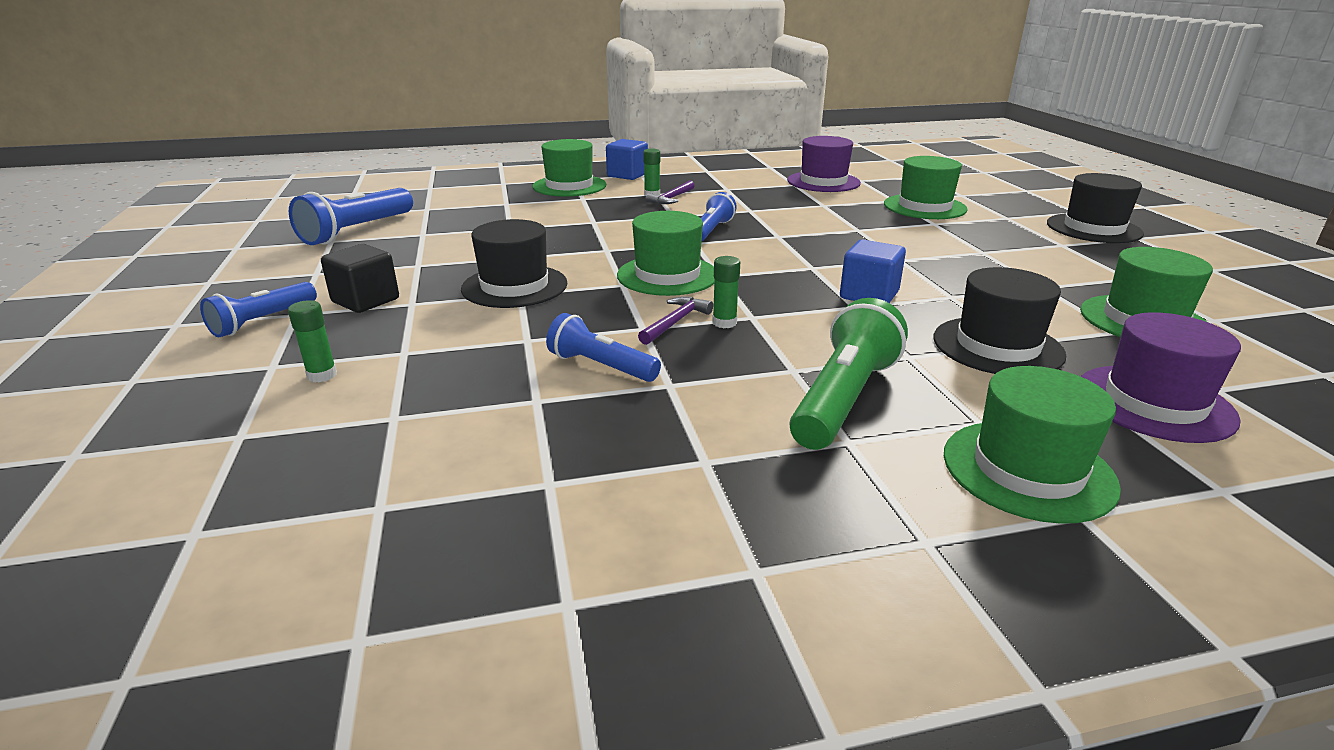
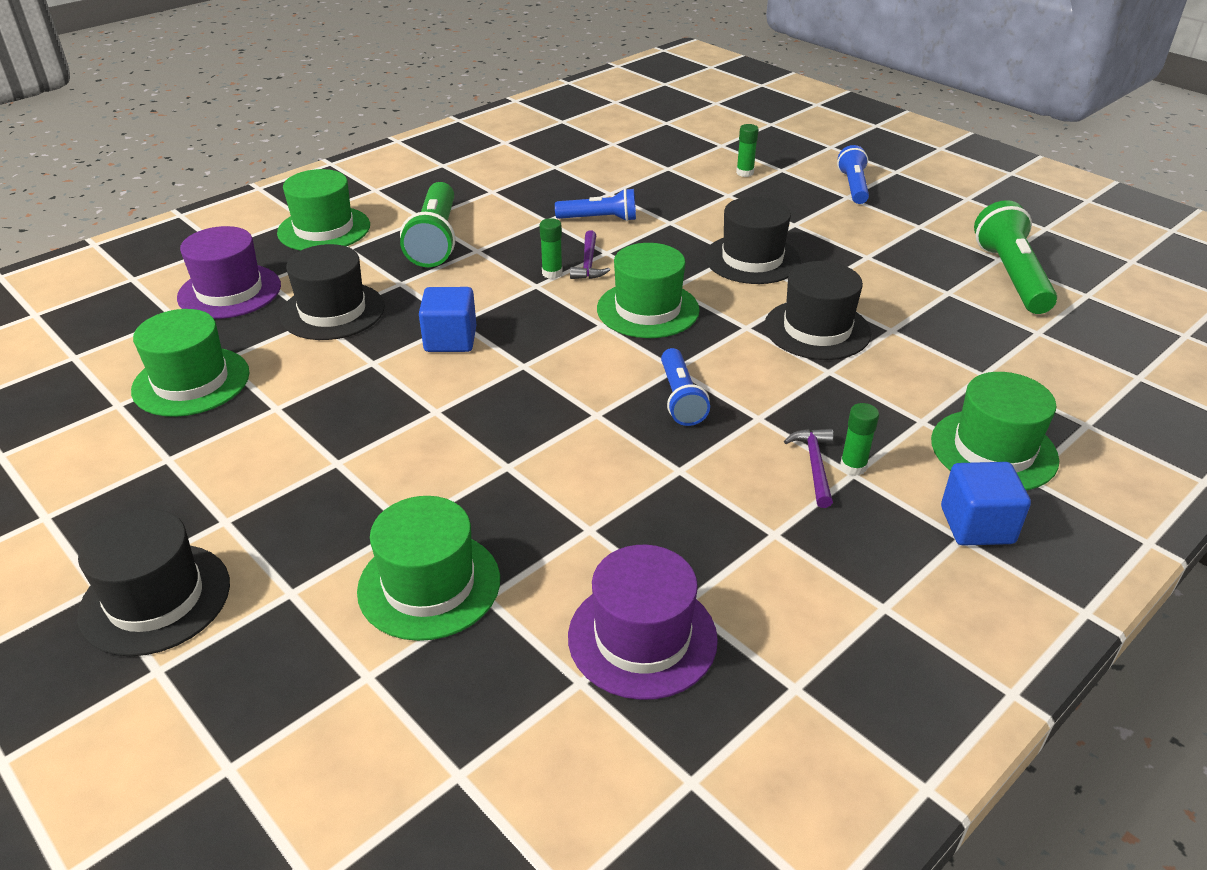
camera: 150 degrees right, 10 degrees up
blue flashlight [289,188,413,245] -> green flashlight [974,200,1057,314]
black cube [321,244,399,313] -> none
none -> black hat [764,261,871,360]

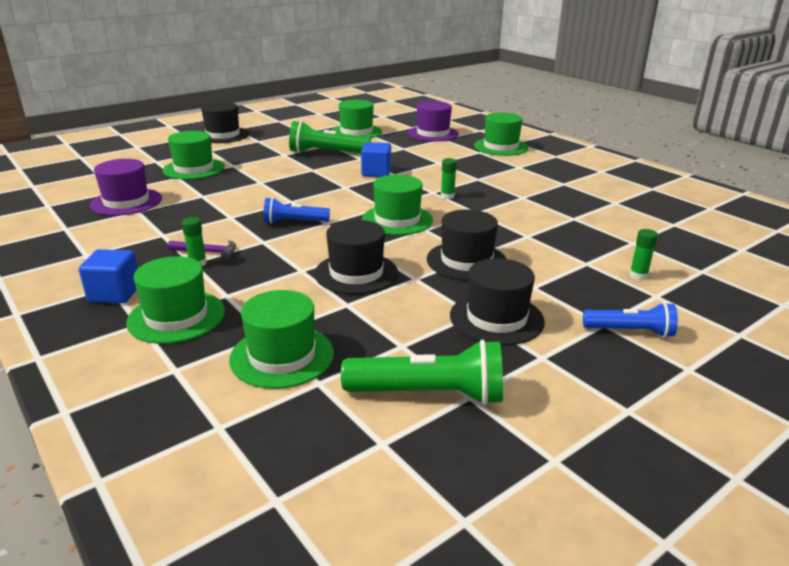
camera: 95 degrees right, 10 degrees down
black hat [280,244,385,340] -> black hat moved to [450,258,545,345]
green flashlight [400,182,455,267] -> green flashlight moved to [289,121,371,153]
blue flashlight [555,188,636,221] -> none
purple hammer [570,230,610,279] -> none
none -> green hat [229,290,334,389]

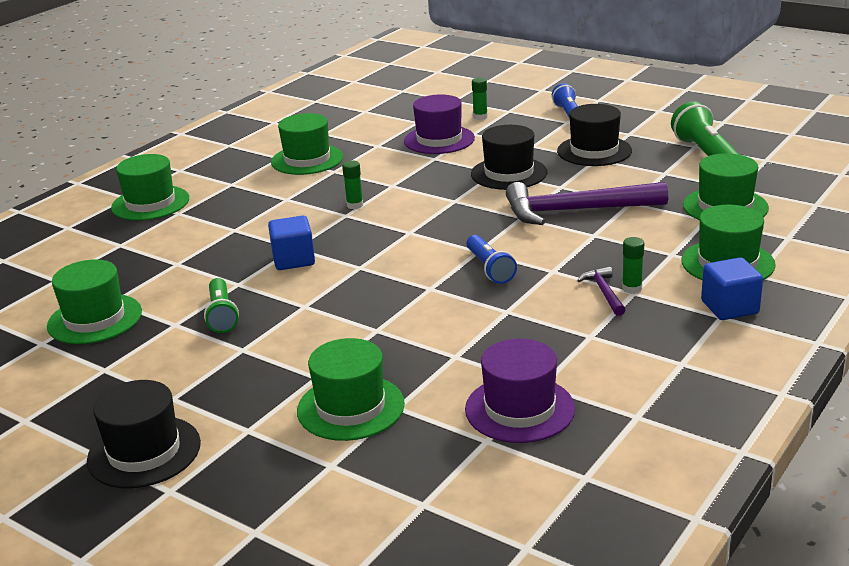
camera: 105 degrees left, 0 degrees up
green flashlight [289,121,371,153] -> green flashlight [204,278,239,333], size x0.64
black hat [314,220,398,294] -> purple hammer [506,182,668,225]
green hat [362,175,433,235] -> green hat moved to [271,113,343,175]
purple hat [408,101,459,142] -> purple hat moved to [404,94,475,154]

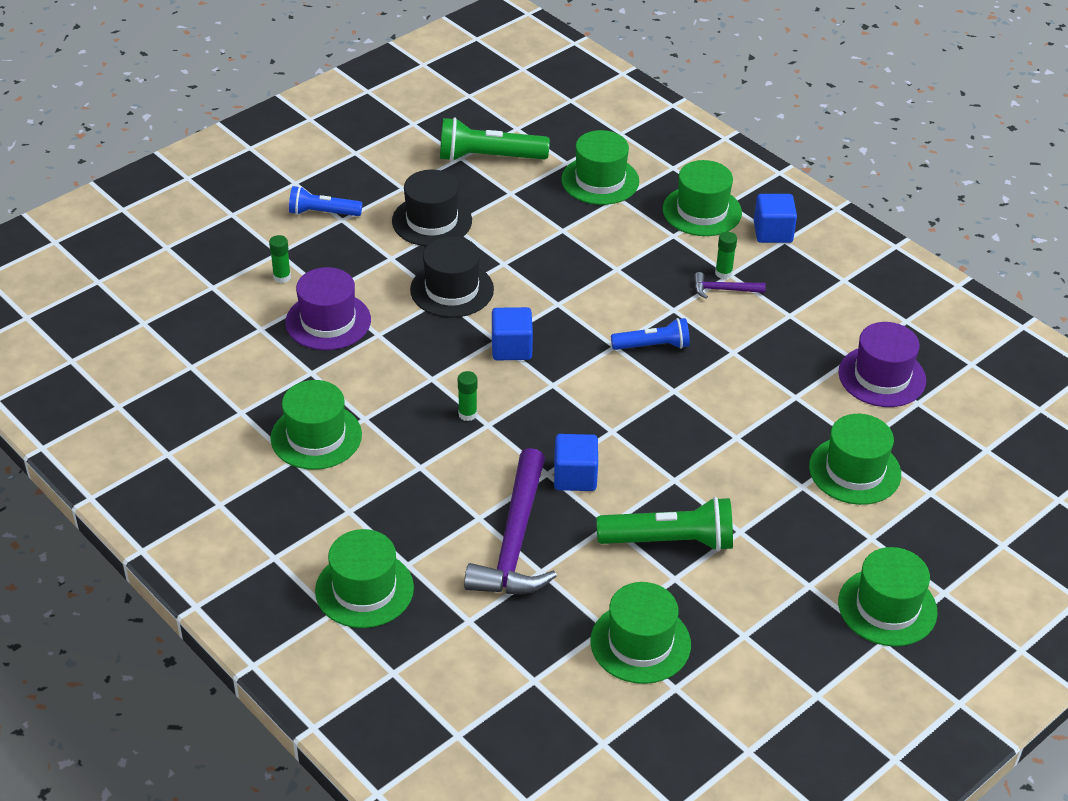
camera: 80 degrees left, 15 degrees up
black hat [87,380,201,488] -> green hat [838,547,938,646]
green flashlight [204,278,239,333] -> green flashlight [597,497,733,551], size x1.57
purple hammer [506,182,668,225] -> purple hammer moved to [464,448,557,594]
none -> blue cube [492,307,533,360]

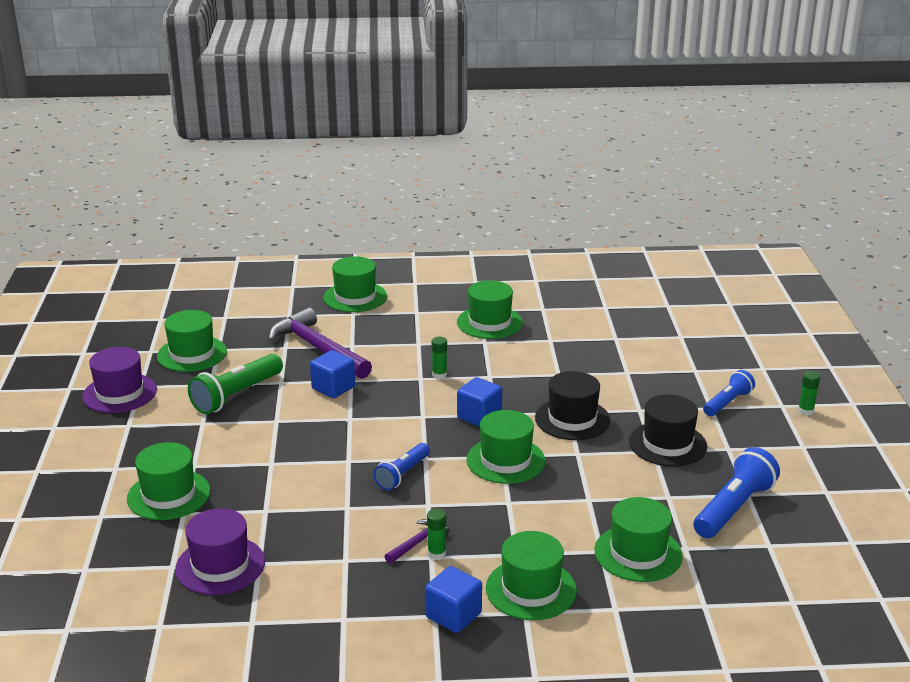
camera: 130 degrees right, 15 degrees down
green glue stick [269,235,291,283] -> green glue stick moved to [798,371,820,416]
purple hat [285,267,371,350] -> purple hat moved to [82,347,157,413]
green flashlight [440,117,550,162] -> blue flashlight [693,447,780,538]
green hat [838,547,938,646] -> green hat moved to [467,410,545,484]

